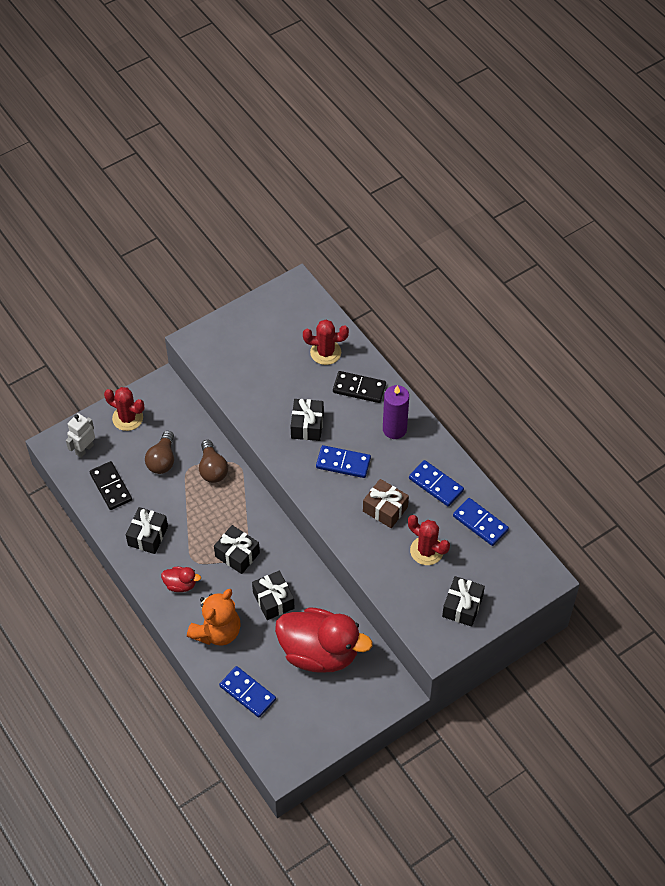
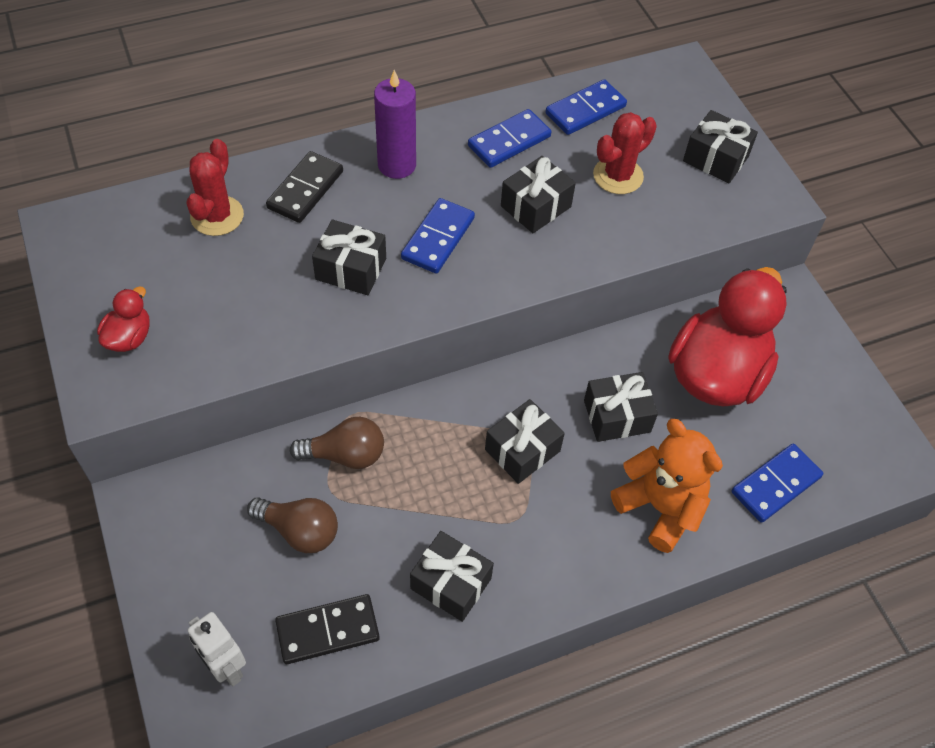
camera: 80 degrees left, 0 degrees up
red cactus [104,387,144,431] -> none
red duck [161,567,201,592] -> red duck moved to [97,287,150,352]
brown gift [363,479,409,528] -> black gift [501,156,576,233]

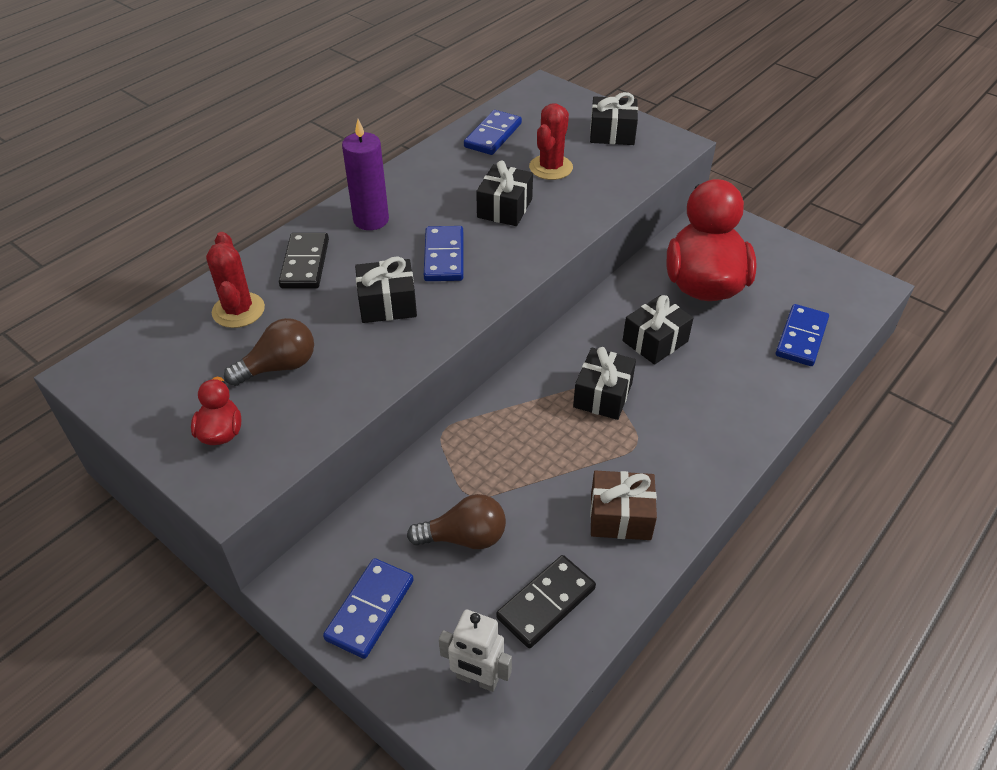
camera: 25 degrees left, 10 degrees down
brown light bulb [290,417,384,469] -> brown light bulb moved to [224,318,314,386]
black gift [410,531,494,622] -> brown gift [590,470,657,540]
blue domino [468,109,551,168] -> blue domino moved to [323,558,414,659]
orange teddy bear [611,419,723,553] -> none

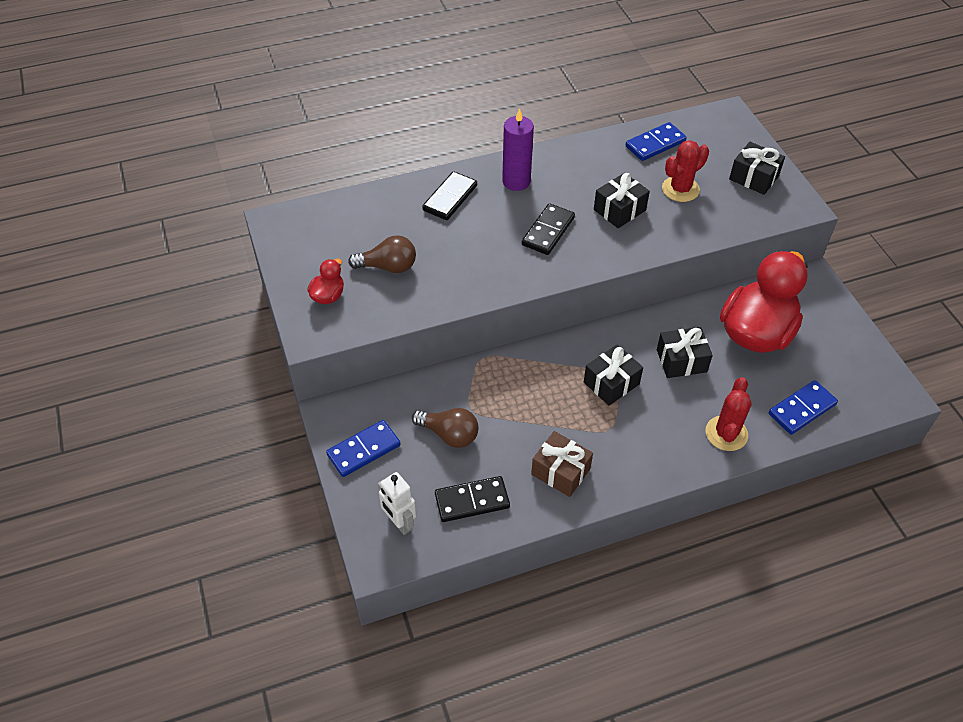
camera: 30 degrees right, 5 degrees up
red cactus [206,232,265,328] -> red cactus moved to [706,377,751,451]
black gift [355,257,417,323] -> none
blue domino [424,226,463,281] -> black domino [522,203,575,255]

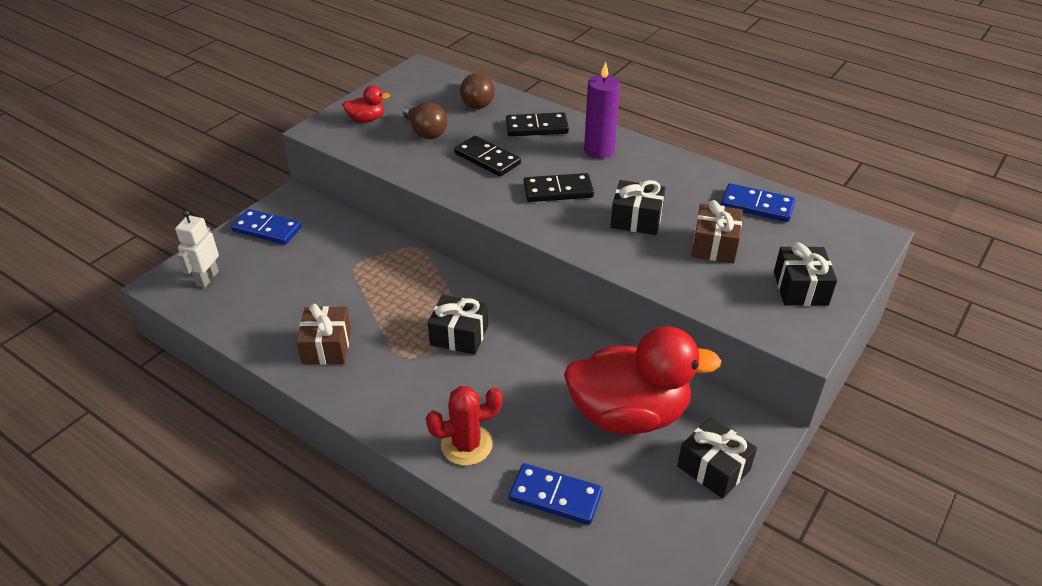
camera: 55 degrees right, 10 degrees down
brown light bulb [412,408,479,448] -> brown light bulb moved to [460,73,495,109]
black domino [435,476,510,522] -> black domino moved to [454,136,521,177]
black gift [657,327,713,378] -> black gift moved to [677,417,757,499]
red cactus [662,140,709,202] -> brown gift [691,200,743,264]

